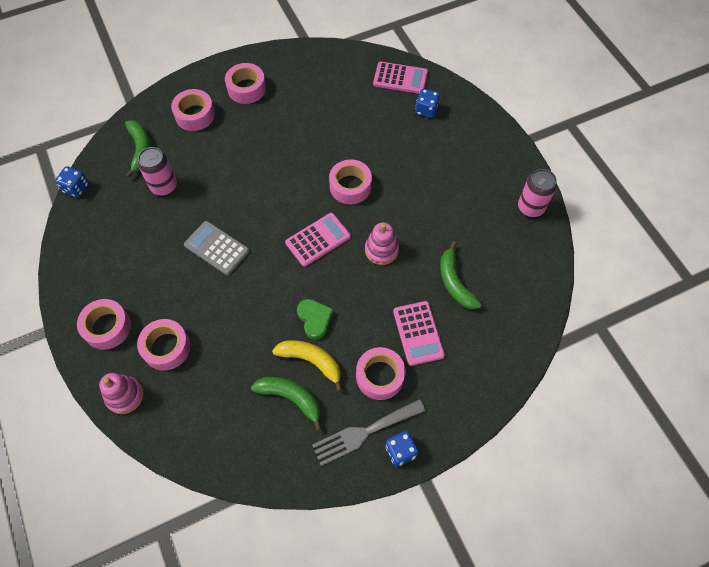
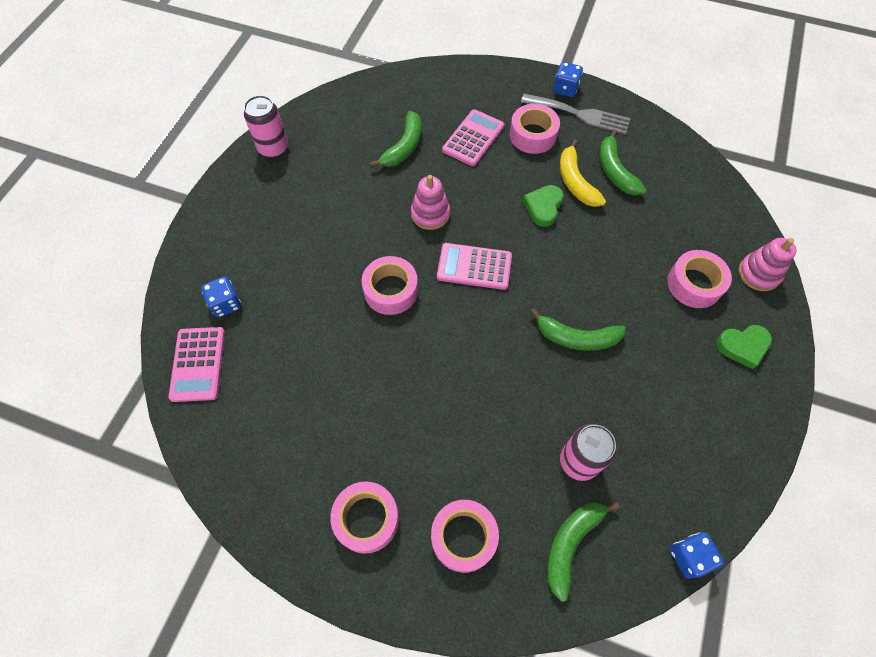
camera: 135 degrees left, 0 degrees up
pink tape [77,299,131,350] -> green heart [716,325,772,369]
grey calculator [184,221,250,275] -> green banana [530,308,626,351]
pink calculator [373,62,428,94] -> pink calculator turned 150 degrees counterclockwise [168,327,225,402]

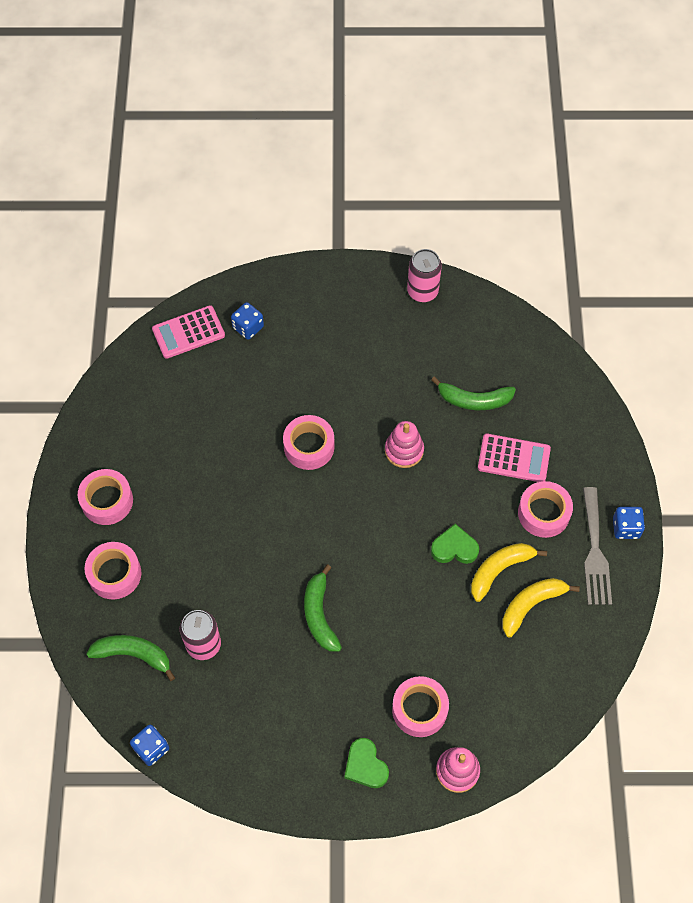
camera: 70 degrees right, 0 degrees up
pink calculator [437,243,512,290] -> none
green banana [599,129,646,196] -> yellow banana [502,578,580,637]

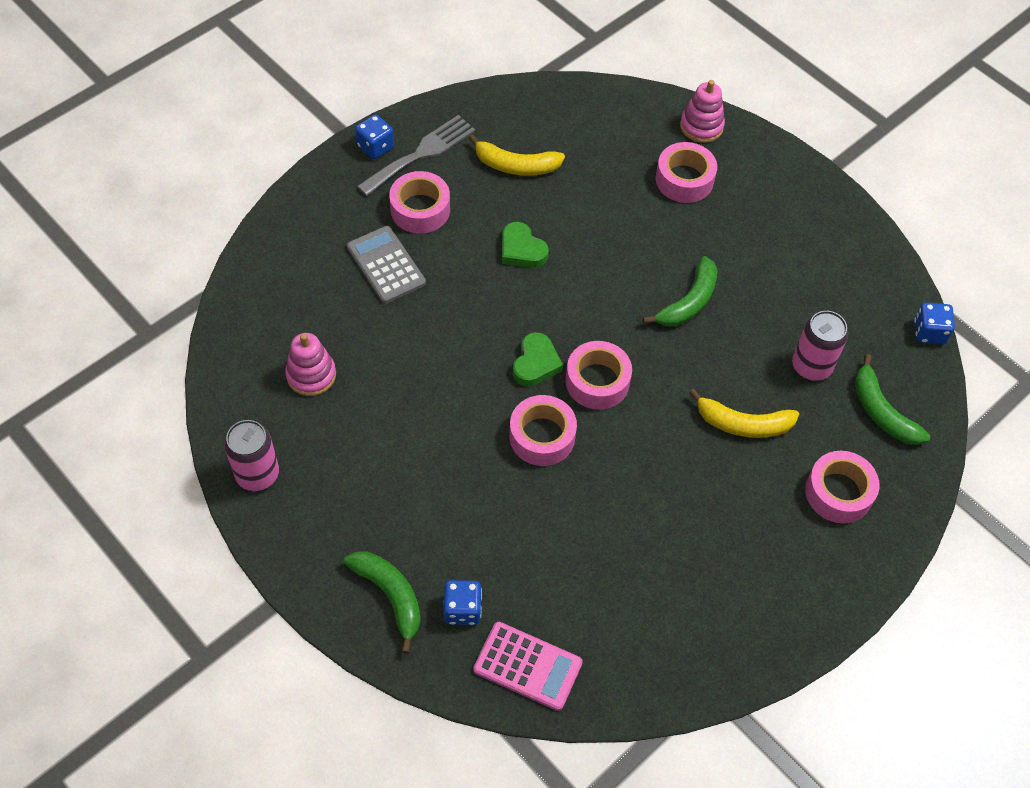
camera: 135 degrees left, 5 degrees down
pink tape [78,469,133,525] -> pink tape moved to [566,341,632,410]
green heart [345,738,389,788] -> green heart moved to [513,332,563,386]
pink stacking toy [385,421,424,468] -> pink stacking toy moved to [285,333,336,396]
green banana [431,376,516,410] -> green banana moved to [344,552,421,654]
yellow banana [471,543,547,602] -> yellow banana moved to [689,389,799,438]
pink calculator [478,434,551,482] -> grey calculator [347,226,426,304]

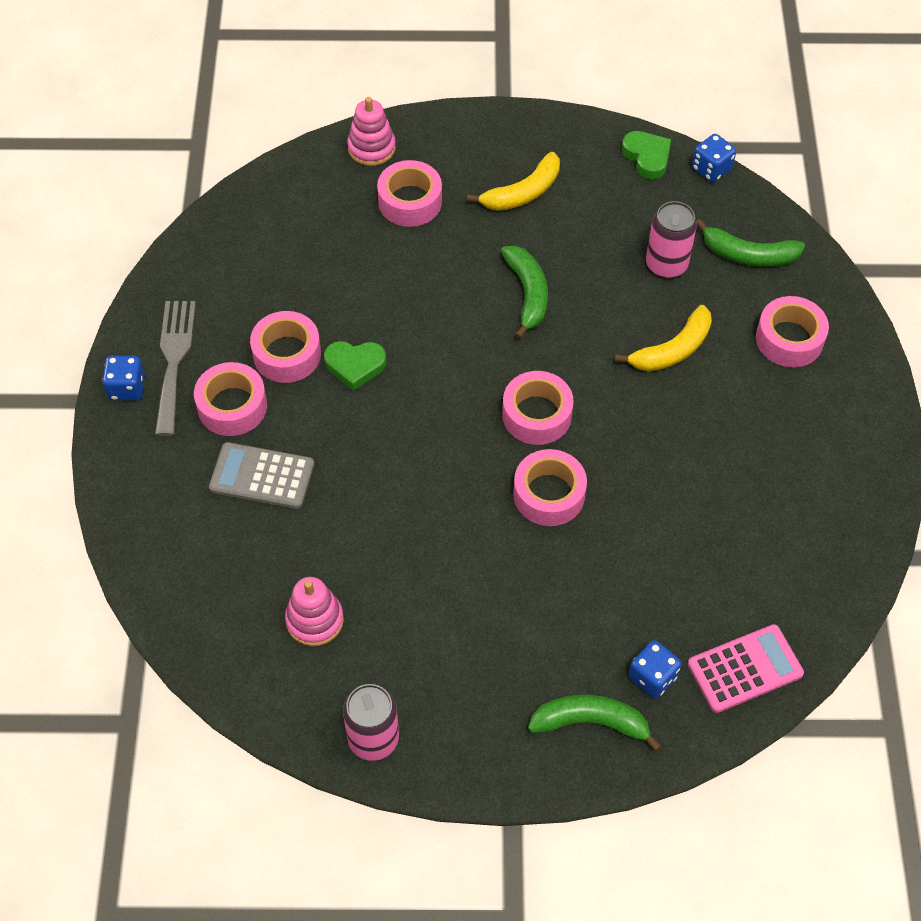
camera: 45 degrees left, 0 degrees up
yellow banana [469,134,565,176] -> yellow banana moved to [467,152,560,211]
green heart [513,332,563,386] -> green heart moved to [622,131,671,179]
none -> pink tape [250,311,321,383]

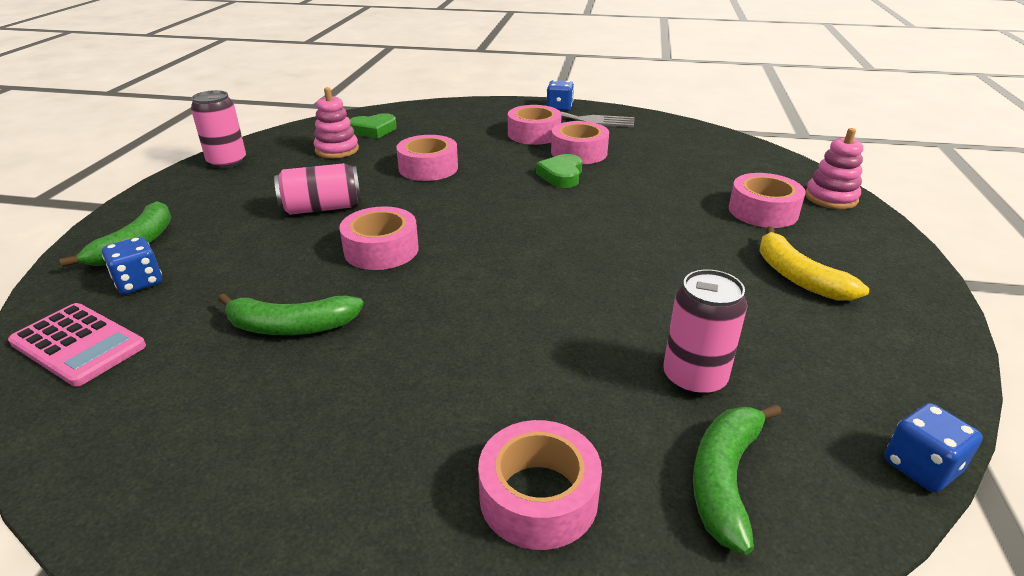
camera: 100 degrees right, 25 degrees down
grey calculator [209,442,314,509] -> none
green banana [501,246,548,339] -> green banana moved to [218,294,364,335]
pink tape [502,371,574,445] -> pink tape moved to [396,135,458,181]
yellow banana [615,305,712,372] -> none
green heart [622,131,671,179] -> green heart moved to [350,113,397,139]
pink calculator [688,624,804,713] -> pink calculator turned 45 degrees counterclockwise [8,303,146,387]
none -> pink can [274,163,361,215]

